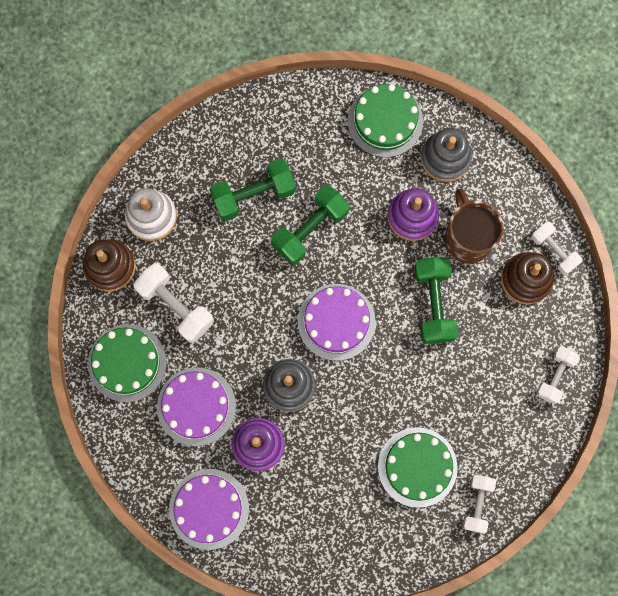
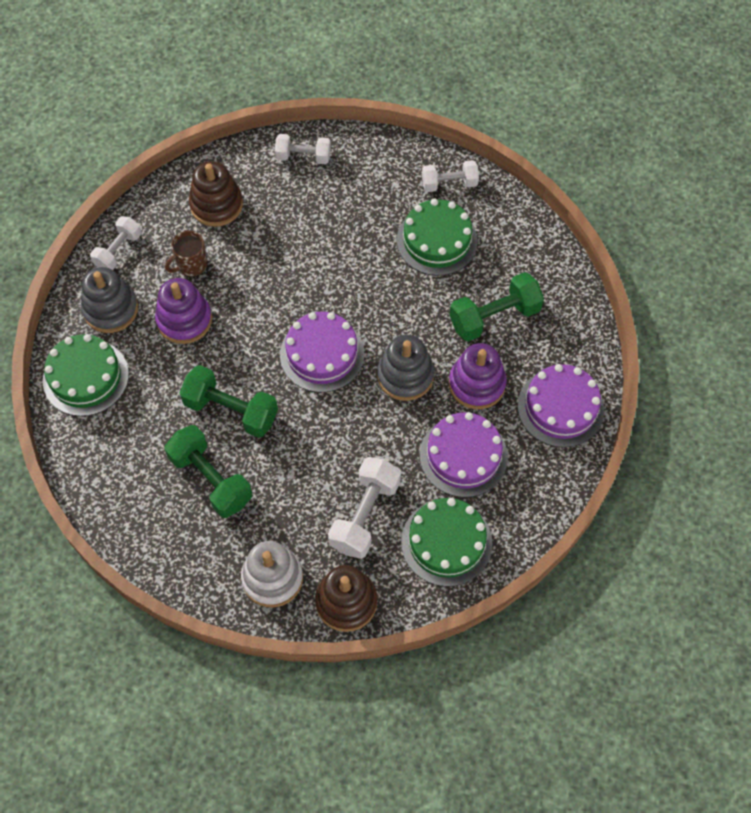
camera: 110 degrees left, 15 degrees down
green dumbbell [414,257,459,344] -> green dumbbell moved to [450,272,544,342]
brown mug [445,189,504,264] -> brown mug [165,231,208,276], size x0.58
white dumbbell [531,221,582,275] -> white dumbbell moved to [90,216,142,270]

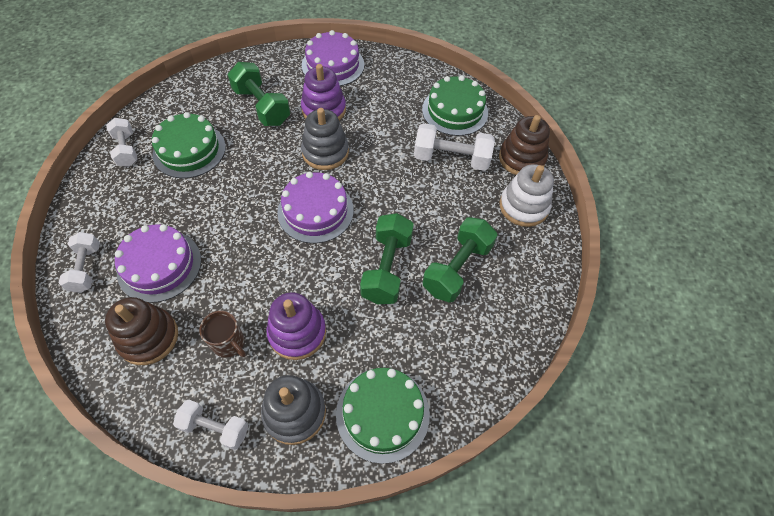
camera: 105 degrees left, 5 degrees down
purple cake [420,412,508,497] -> purple cake moved to [115,224,201,303]

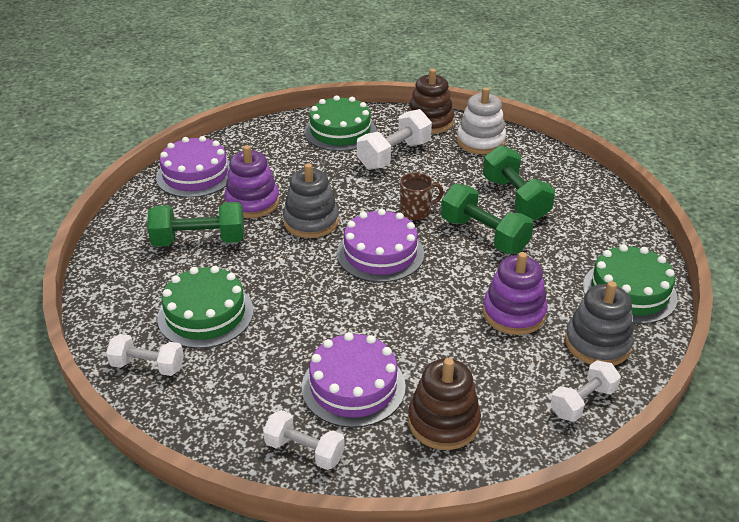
camera: 55 degrees left, 20 degrees down
brown mug [199,311,246,358] -> brown mug moved to [400,172,444,220]

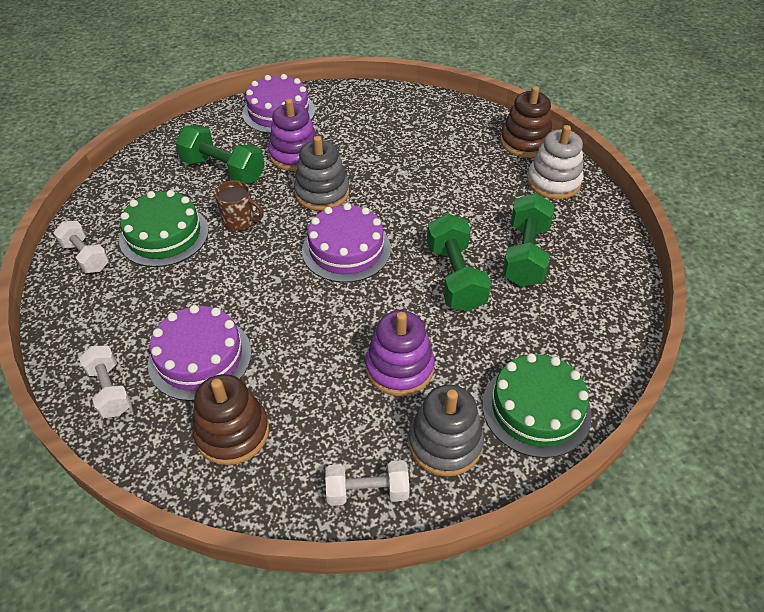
camera: 35 degrees right, 10 degrees up
green cake [304,95,377,151] -> none
white dumbbell [357,109,432,170] -> none
brown mug [400,172,444,220] -> brown mug moved to [214,181,264,231]

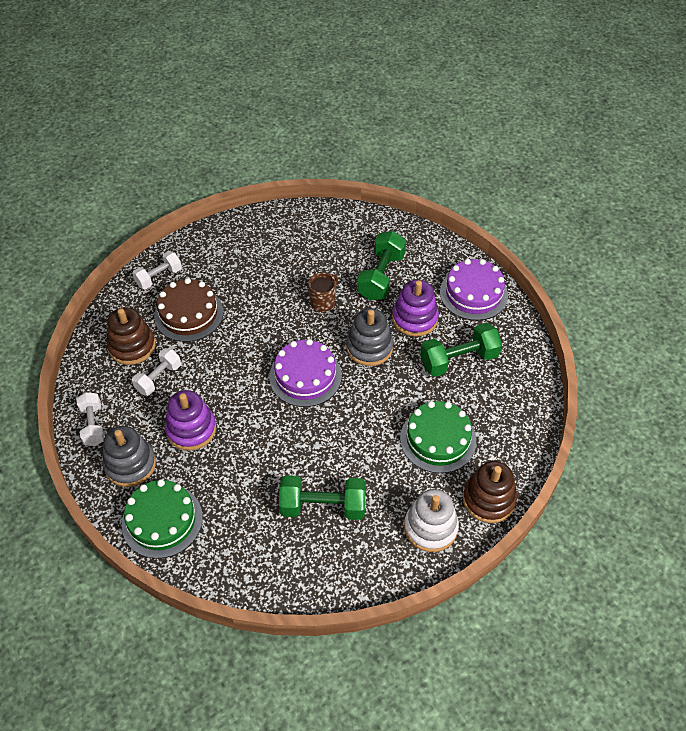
camera: 80 degrees right, 5 degrees up
white dumbbell [54,221,109,273] -> white dumbbell moved to [132,348,181,396]
green cake [119,190,209,267] -> green cake moved to [400,401,476,473]
purple cake [148,305,252,401] -> brown cake [154,278,223,342]
brown mug [214,181,264,231] -> brown mug turned 150 degrees counterclockwise [308,273,338,312]
green dumbbell [427,213,491,312] -> green dumbbell moved to [420,323,502,377]

